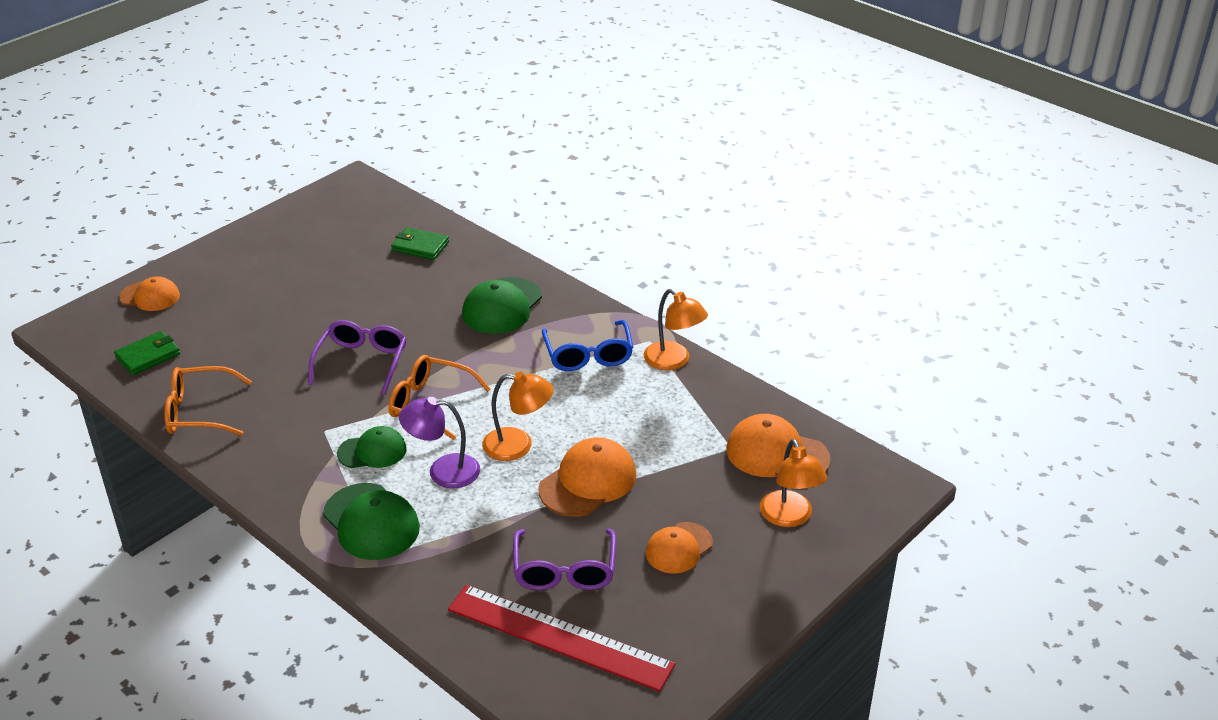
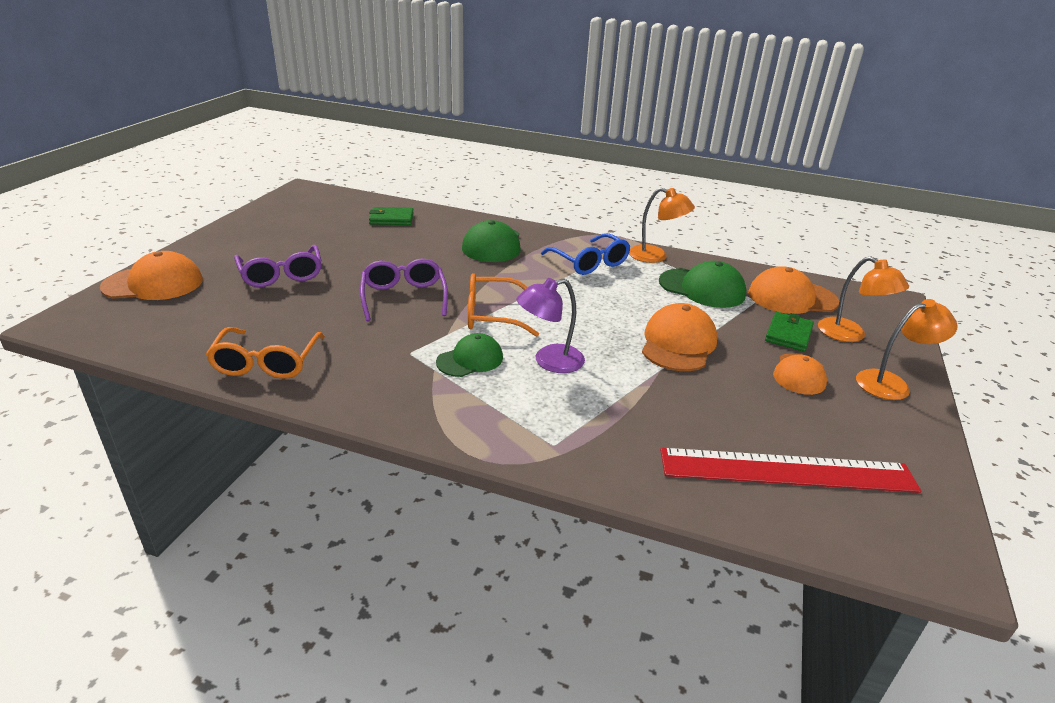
camera: 25 degrees left, 5 degrees down
green wallet [114,331,180,375] -> green wallet moved to [765,312,814,352]
orange cap [119,277,180,311] -> orange cap [100,251,203,300], size x1.52
orange glasses [164,366,252,436] -> orange glasses turned 60 degrees counterclockwise [206,327,325,379]
green cap [323,483,420,560] -> green cap moved to [659,261,746,308]
orange lamp [482,372,553,461] -> orange lamp moved to [856,299,958,400]
purple glasses [513,529,616,590] -> purple glasses moved to [234,245,322,287]

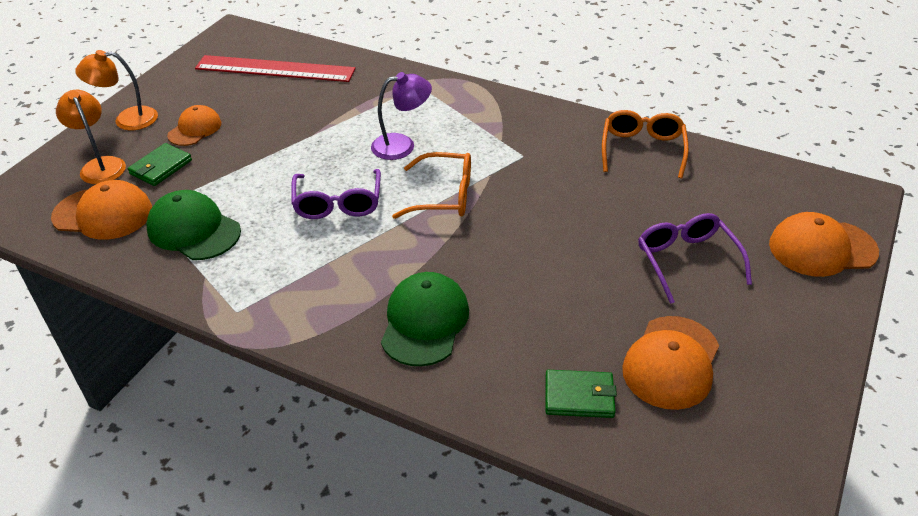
camera: 170 degrees left, 10 degrees up
purple glasses [360,259,448,321] -> purple glasses moved to [291,169,381,219]
green cap [436,333,503,377] -> none
blue glasses [541,233,630,275] -> none
orange lamp [629,188,695,263] -> none
orange cap [642,303,717,371] -> orange cap moved to [622,316,719,410]

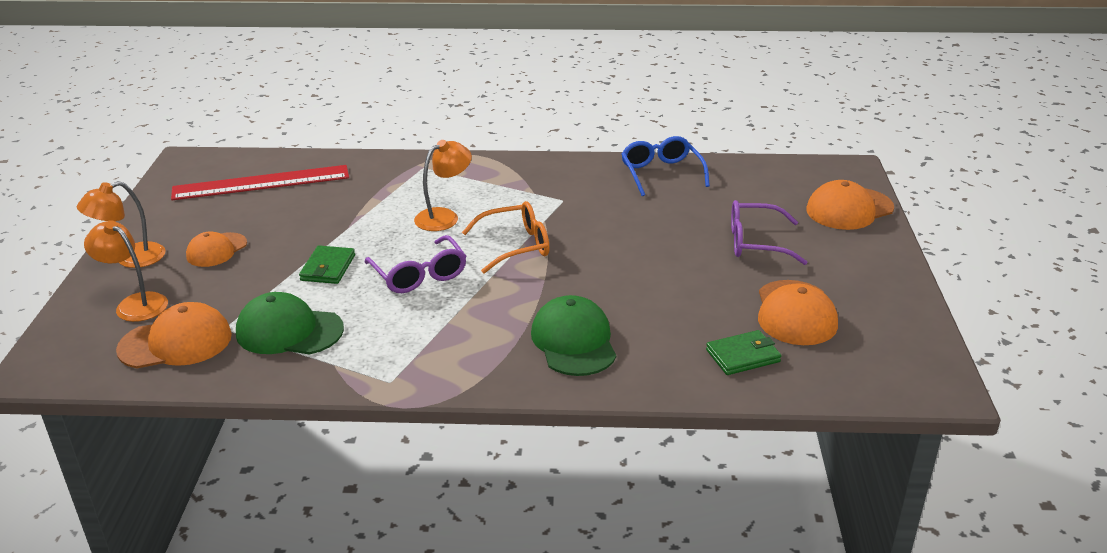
camera: 25 degrees left, 10 degrees down
green wallet [128,143,192,186] -> green wallet moved to [299,245,355,284]
orange cap [167,105,221,146] -> orange cap turned 150 degrees counterclockwise [186,231,247,267]
purple lamp [371,72,432,160] -> orange lamp [414,140,472,231]
orange glasses [602,110,689,178] -> blue glasses [621,136,710,196]
purple glasses [638,213,752,304] -> purple glasses turned 45 degrees counterclockwise [731,200,807,265]

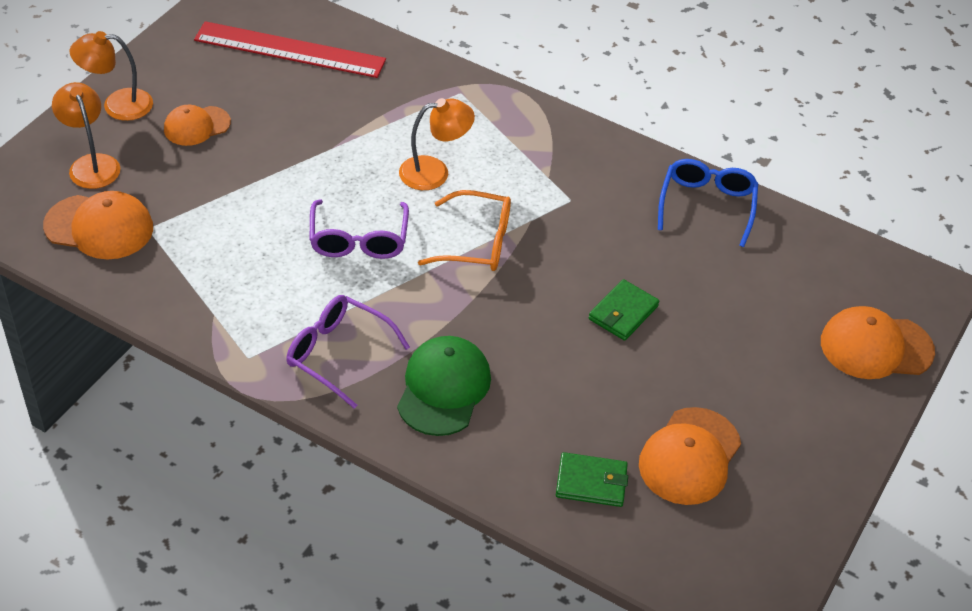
camera: 25 degrees right, 15 degrees up
green cap [236,292,344,354] -> none
green wallet [299,245,355,284] -> green wallet moved to [589,279,659,341]
purple glasses [731,200,807,265] -> purple glasses moved to [286,295,410,409]

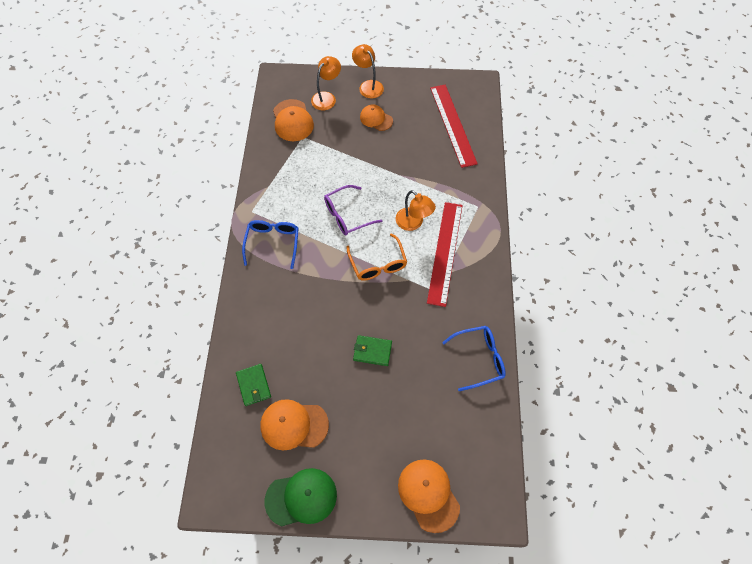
camera: 65 degrees right, 15 degrees up
purple glasses [286,295,410,409] -> blue glasses [242,220,299,269]
green cap [397,336,491,436] -> green cap moved to [265,468,337,527]
none -> red ruler [427,202,463,307]

